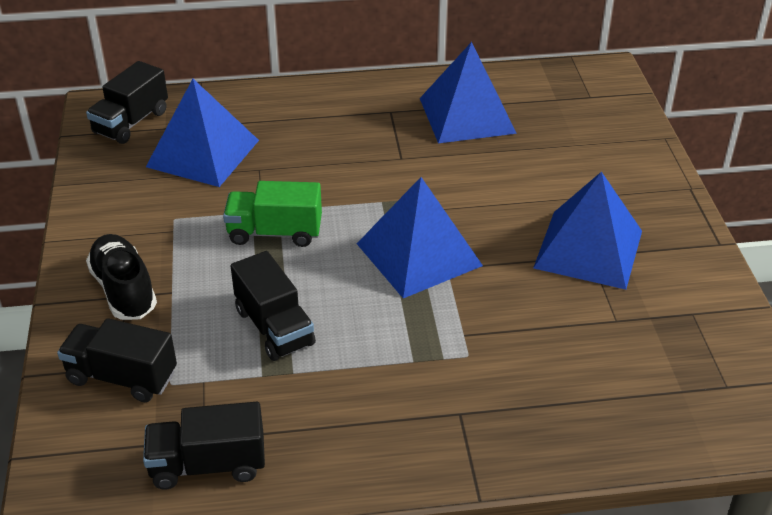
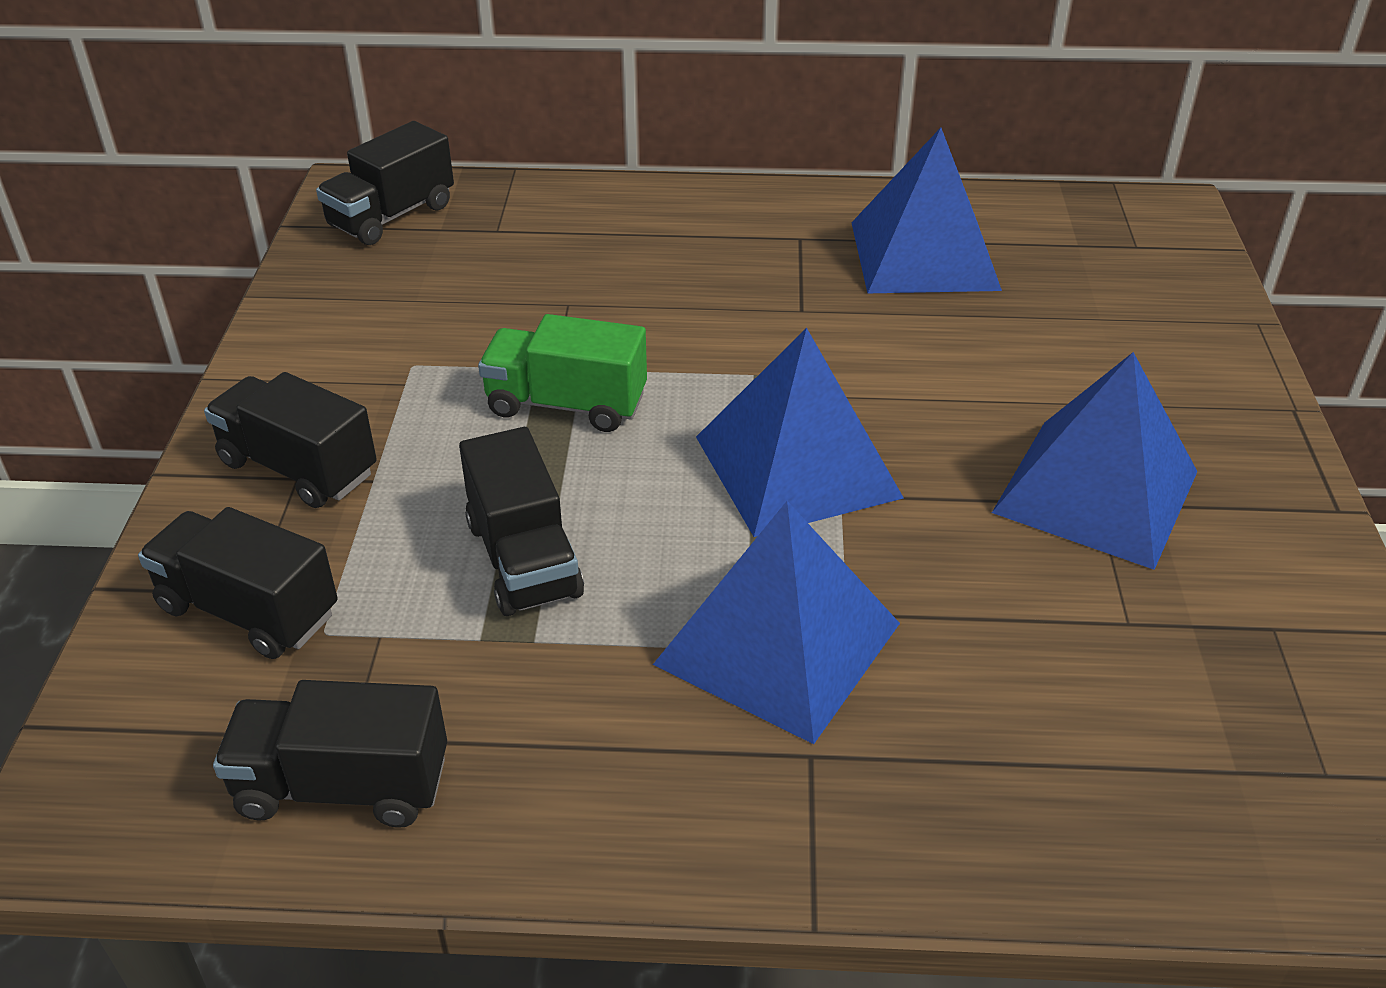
camera: 10 degrees right, 0 degrees up
black shoe [86,234,157,320] -> black truck [204,372,377,508]
blue pyramid [146,79,259,187] -> blue pyramid moved to [653,501,900,744]

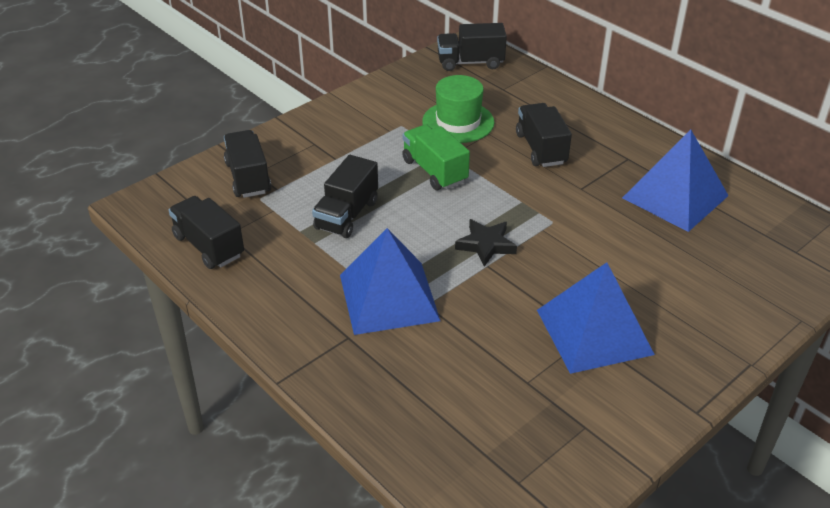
camera: 45 degrees right, 0 degrees up
black truck [204,372,377,508] -> black truck moved to [516,103,572,167]
blue pyramid [696,328,904,537] -> black star [455,219,517,267]
none -> green hat [422,75,495,143]

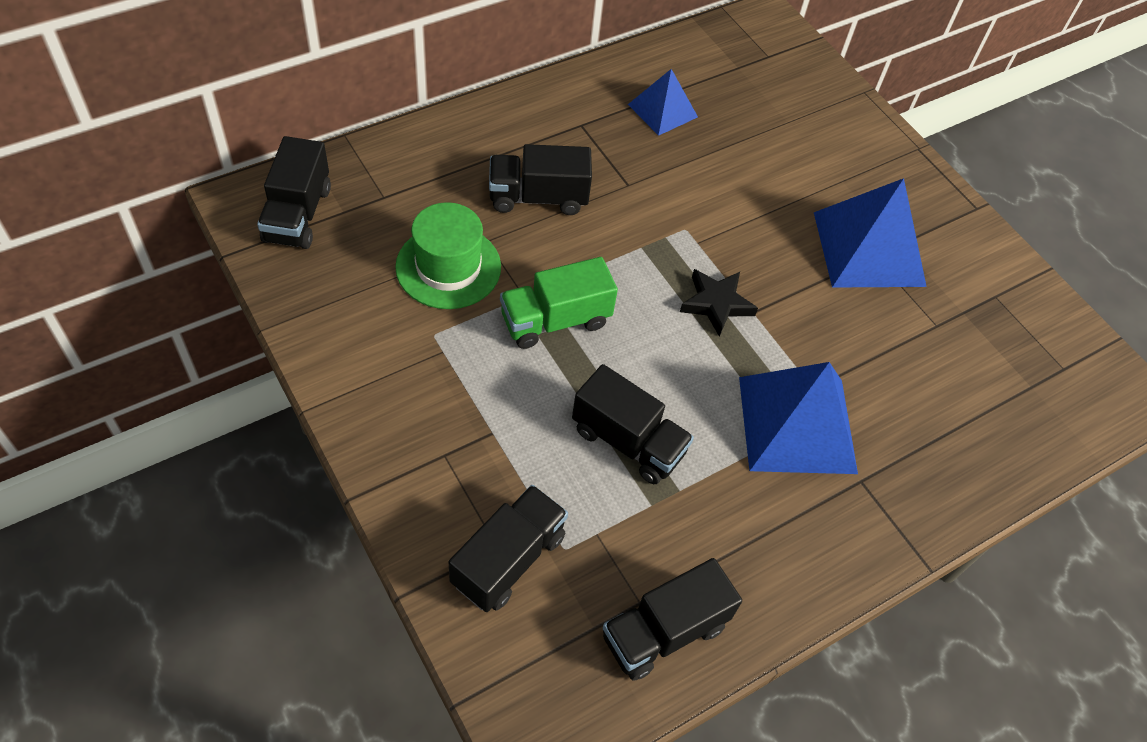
camera: 85 degrees left, 15 degrees up
black truck [224,130,271,198] -> black truck turned 135 degrees clockwise [449,485,568,612]
blue pyramid [622,130,729,232] -> blue pyramid [628,69,698,136], size x0.57

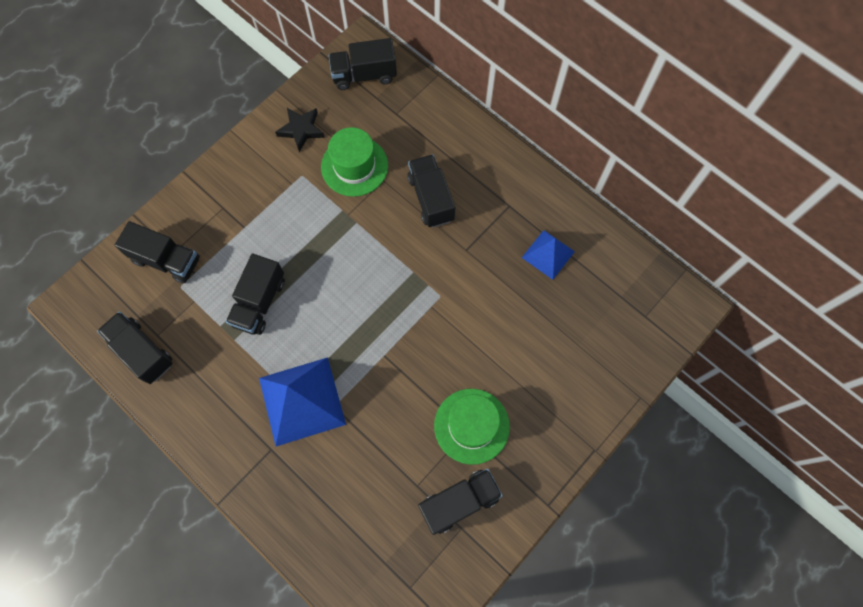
camera: 80 degrees right, 15 degrees up
green truck [500,257,618,349] -> none
black star [680,269,758,337] -> black star moved to [275,108,325,152]
blue pyramid [814,178,927,288] -> green hat [434,389,510,465]
none -> black truck [418,469,503,535]

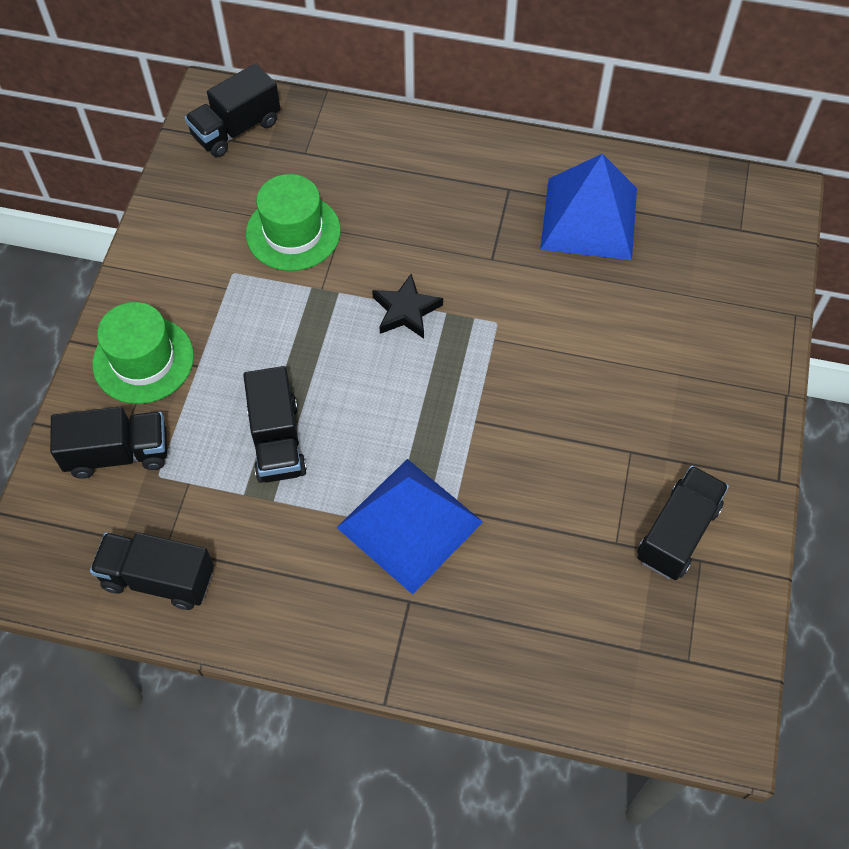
camera: 30 degrees left, 10 degrees down
black star [275,108,325,152] -> black star moved to [372,274,443,339]
black truck [407,154,456,228] -> none
green hat [434,389,510,465] -> green hat moved to [92,302,194,404]
blue pyramid [522,230,575,280] -> blue pyramid [540,154,637,260], size x1.75

